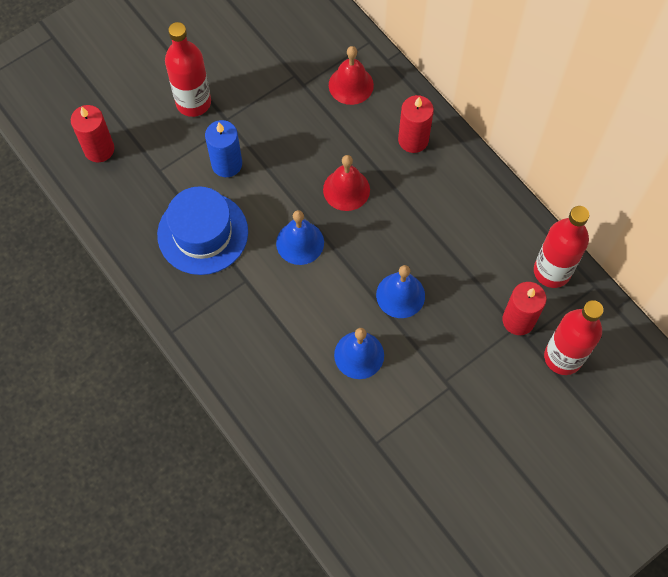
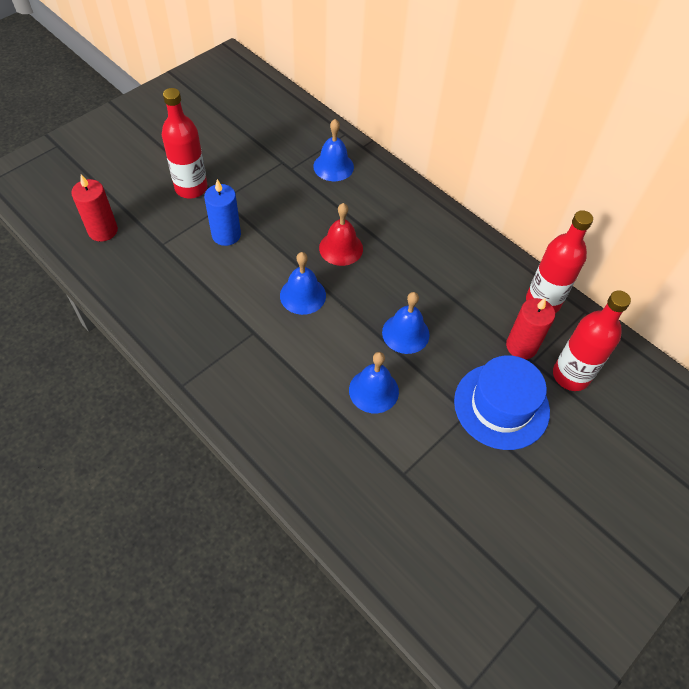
camera: 10 degrees left, 10 degrees down
blue hat [157,186,248,275] -> blue hat moved to [454,355,550,450]
red bell [329,46,374,105] -> blue bell [313,119,354,181]
red candle [398,95,434,153] -> none

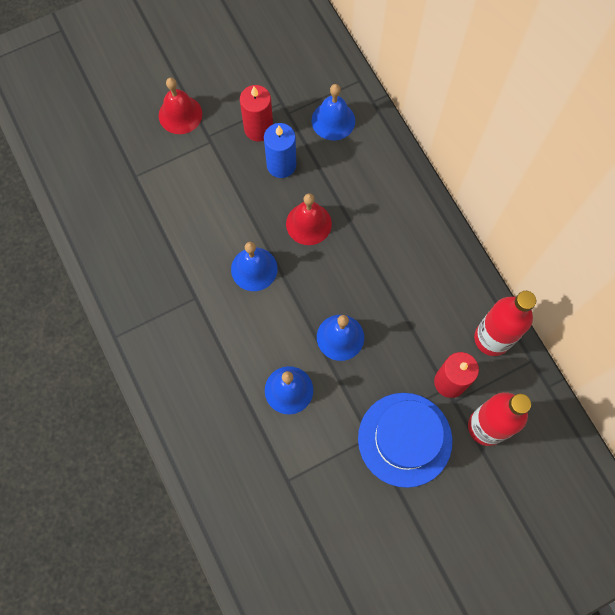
camera: 20 degrees right, 15 degrees up
red candle [71,175,118,242] -> red candle moved to [240,85,273,141]
red bottle [162,88,208,198] -> red bell [159,78,202,134]
blue candle [204,179,241,246] -> blue candle moved to [264,123,296,178]

